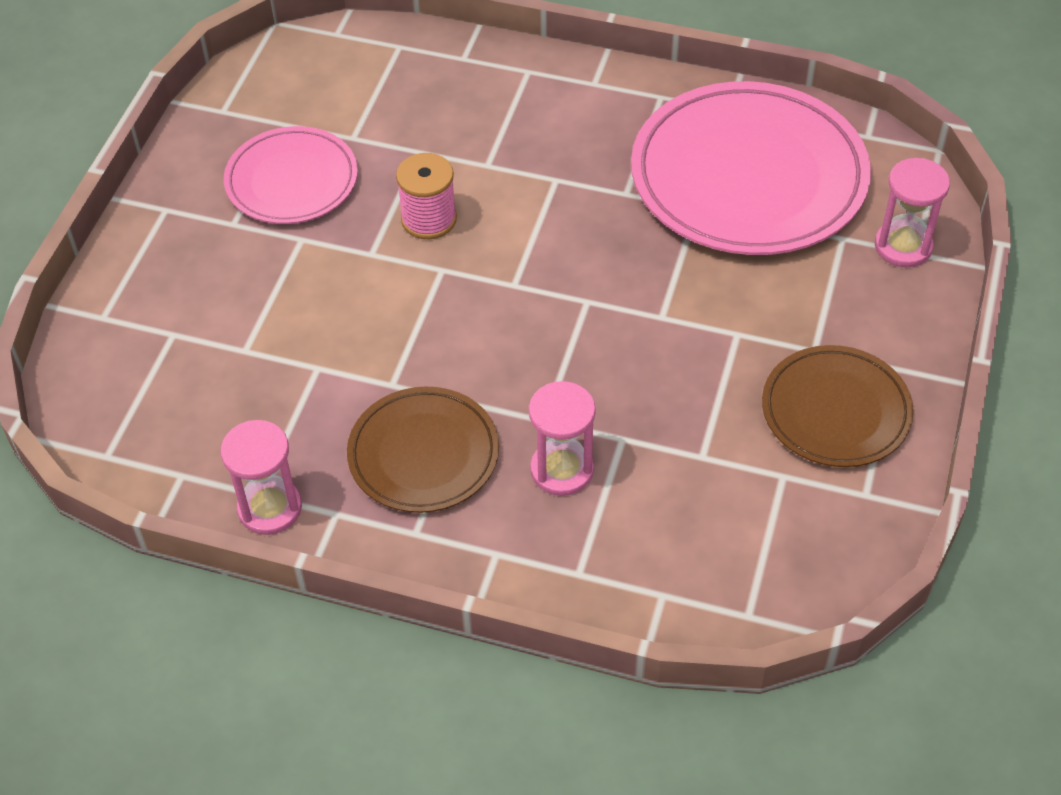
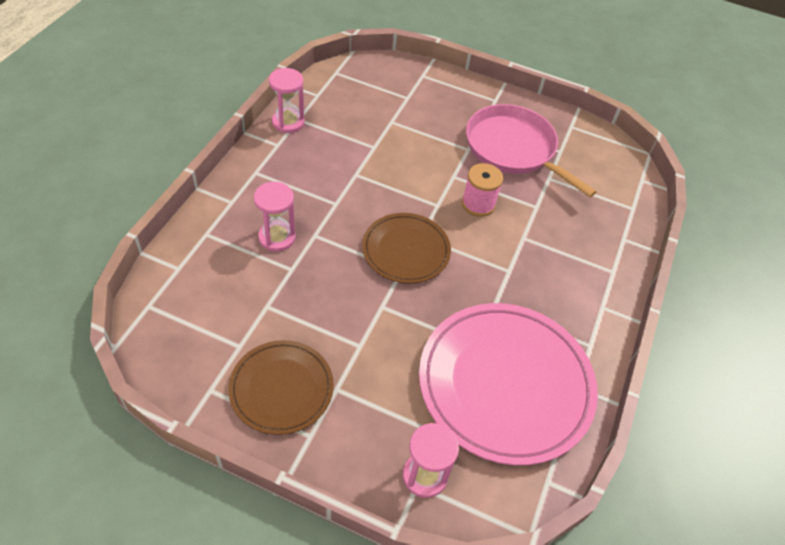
camera: 90 degrees right, 0 degrees up
pink plate [224,126,358,224] -> pink pan [466,104,597,197]
brown plate [347,387,499,513] -> brown plate moved to [362,213,451,283]

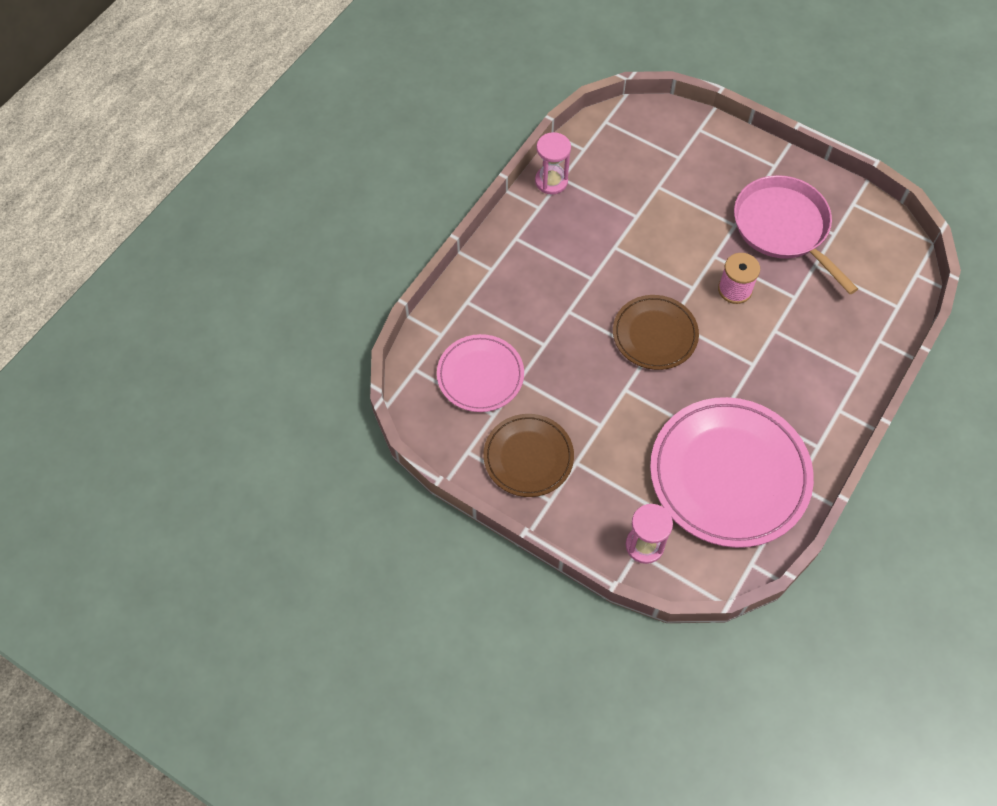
camera: 15 degrees right, 10 degrees up
pink hourglass [254,182,296,252] -> none
none -> pink plate [437,334,524,412]

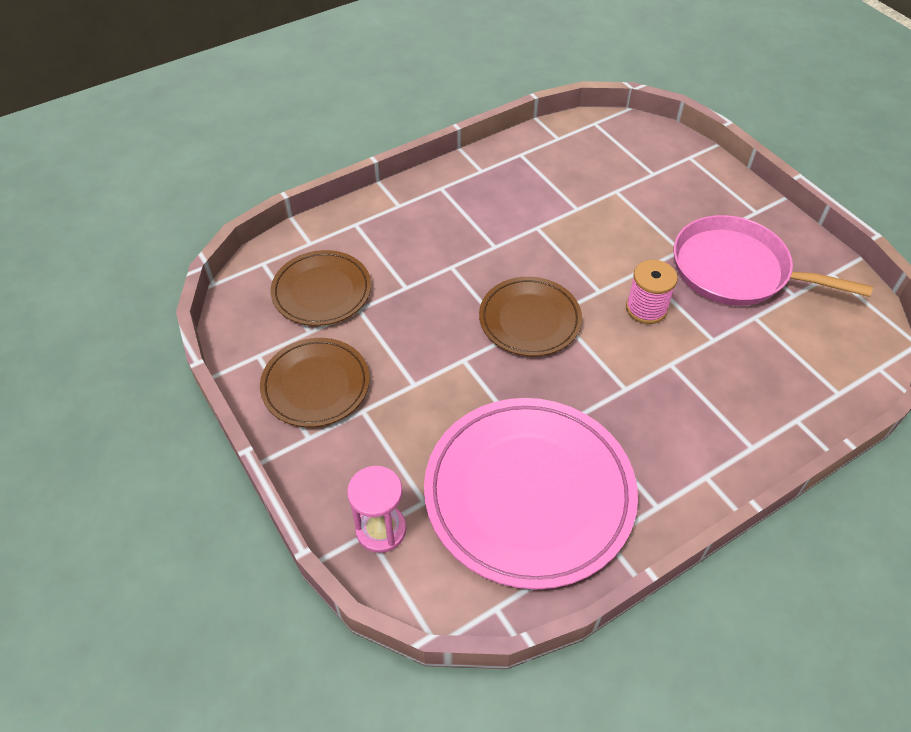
camera: 25 degrees right, 10 degrees down
pink plate [437,334,524,412] -> brown plate [271,250,371,326]
pink hourglass [535,132,571,195] -> none
pink pan [734,175,858,294] -> pink pan turned 60 degrees counterclockwise [674,215,873,306]

